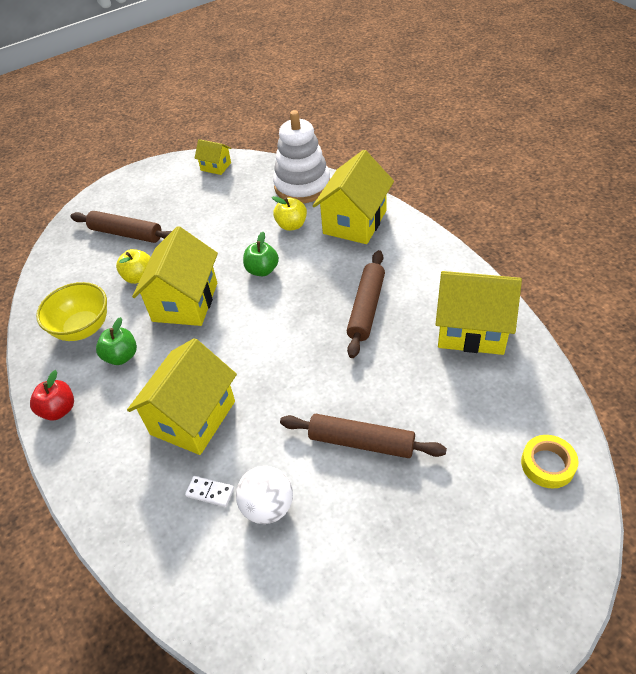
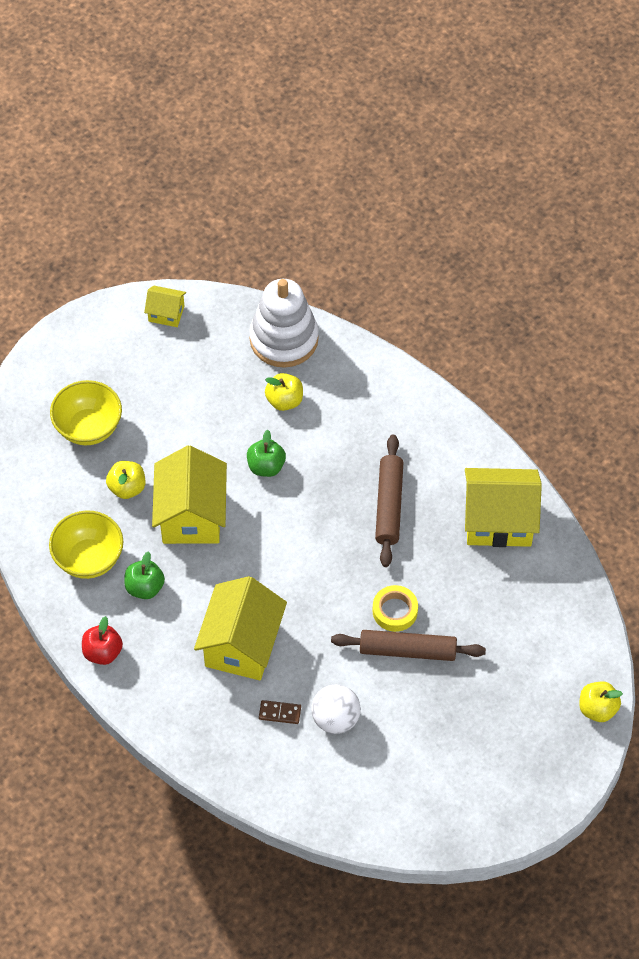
camera: 15 degrees left, 10 degrees up
brown rolling pin [70,211,172,243] -> yellow bowl [50,380,122,446]
white domino [185,476,234,507] -> brown domino [259,700,301,724]
yellow house [313,150,394,244] -> none
yellow tape [521,435,578,489] -> yellow tape moved to [373,585,418,632]
none -> yellow apple [579,681,623,722]

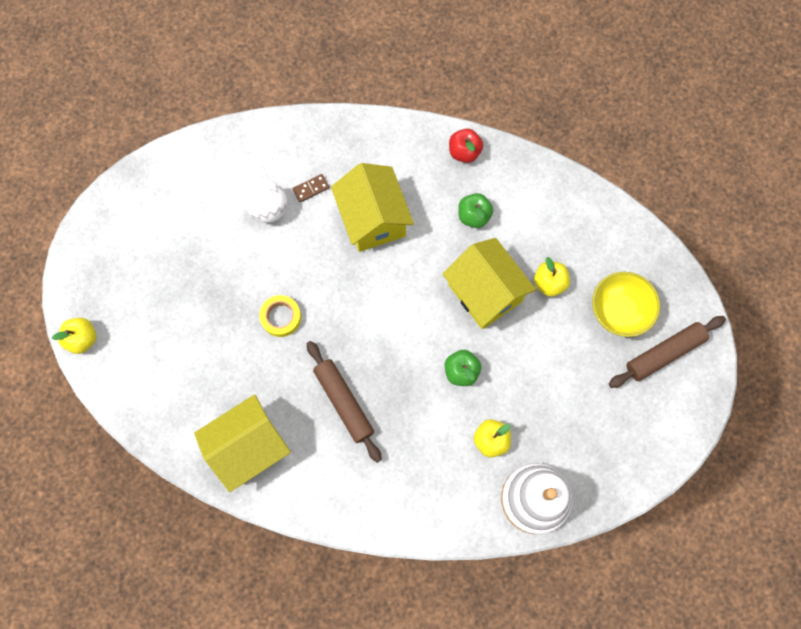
camera: 145 degrees right, 15 degrees up
yellow bowl [49,510,123,579] -> none
yellow house [144,286,186,327] -> none
brown rolling pin [331,630,486,661] -> brown rolling pin moved to [609,316,726,388]

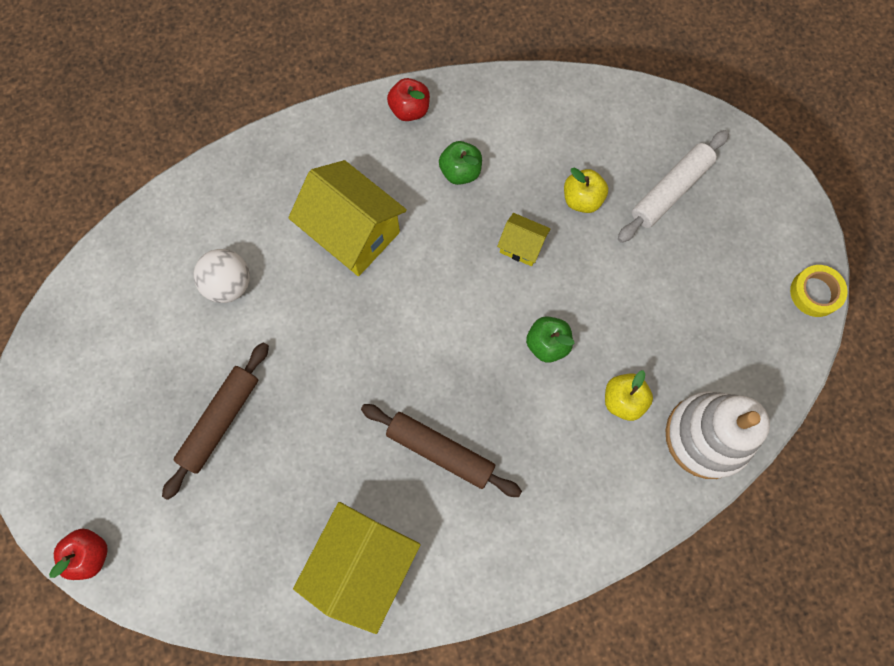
camera: 30 degrees left, 0 degrees up
yellow apple [52,318,96,354] -> red apple [49,529,108,580]
yellow tape [259,295,301,337] -> yellow tape moved to [790,265,848,317]
brown domino [292,174,329,202] -> none
yellow house [443,238,536,329] -> yellow house [497,213,551,266], size x0.50
yellow bowl [592,272,660,337] -> white rolling pin [618,130,729,243]
brown rolling pin [609,316,726,388] -> brown rolling pin moved to [162,342,269,500]

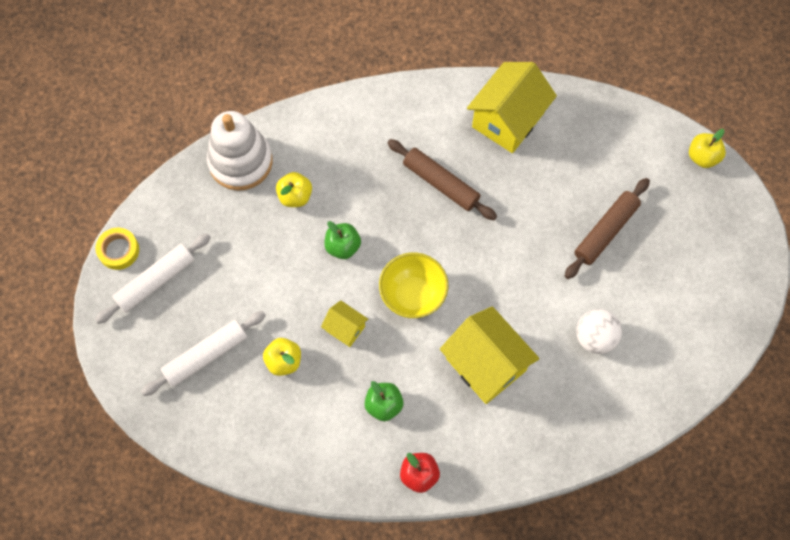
camera: 170 degrees left, 5 degrees down
red apple [49,529,108,580] -> yellow apple [689,129,726,168]
none -> white rolling pin [95,233,211,324]
none -> yellow bowl [379,253,448,318]

